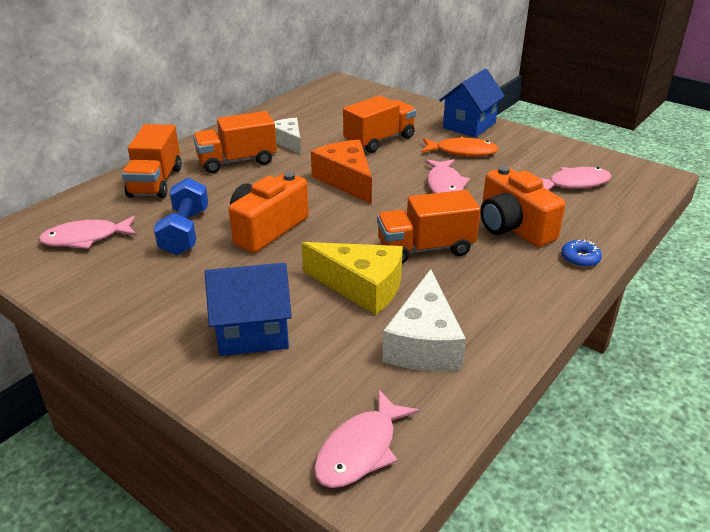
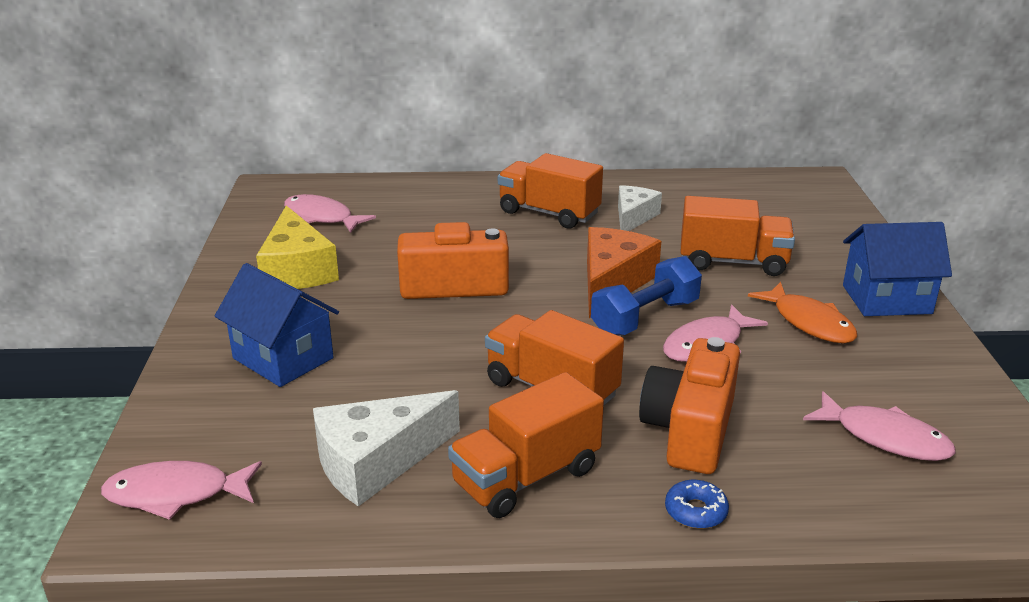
camera: 50 degrees right, 5 degrees down
orange truck [122,124,182,198] -> orange truck moved to [448,372,604,518]
blue dumbbell [154,177,208,255] -> blue dumbbell moved to [591,256,702,336]
yellow cheese [302,242,403,315] -> yellow cheese moved to [256,206,339,289]

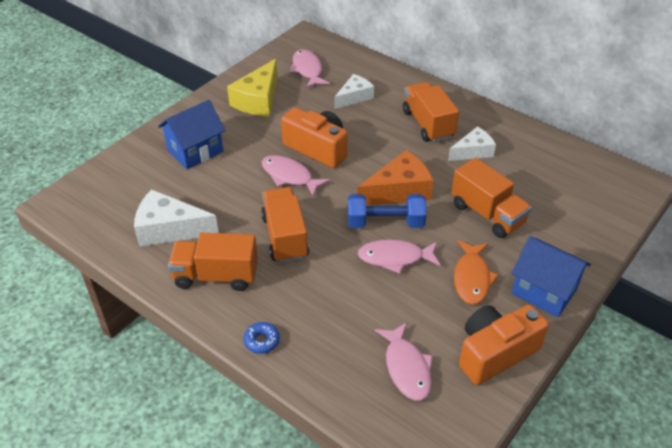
camera: 40 degrees right, 15 degrees up
pink fish [101,461,262,520] -> pink fish moved to [262,155,330,196]
blue house [215,263,339,387] -> blue house turned 60 degrees clockwise [158,100,226,169]
orange camera [639,337,740,474] -> orange camera moved to [459,305,549,385]
none -> white cheese [335,74,374,109]

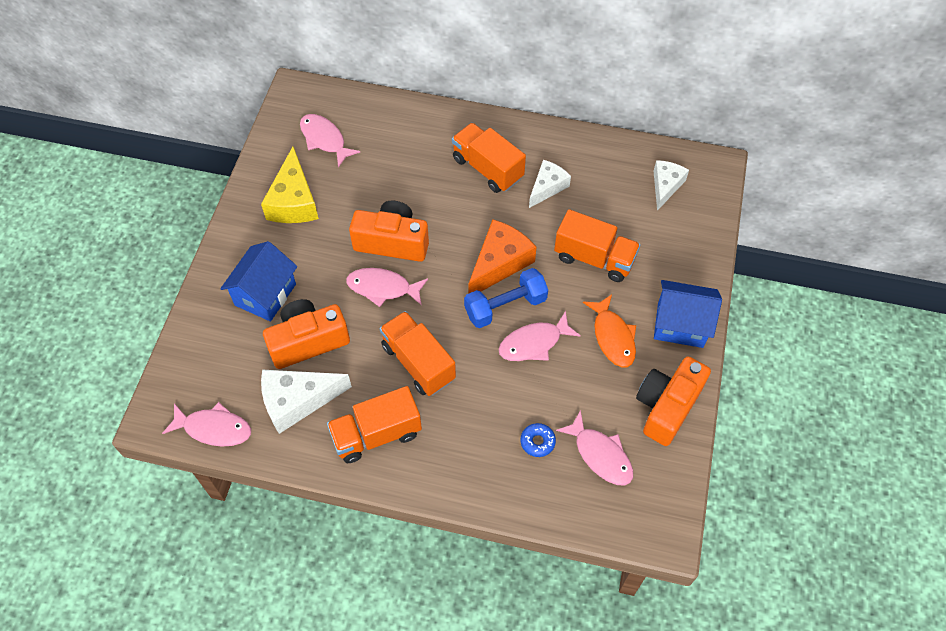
camera: 25 degrees left, 15 degrees up
blue donut [243,322,280,354] -> blue donut moved to [521,423,556,457]
white cheese [335,74,374,109] -> white cheese moved to [654,160,689,211]
none -> pink fish [162,402,251,446]
none -> orange camera [263,299,350,369]

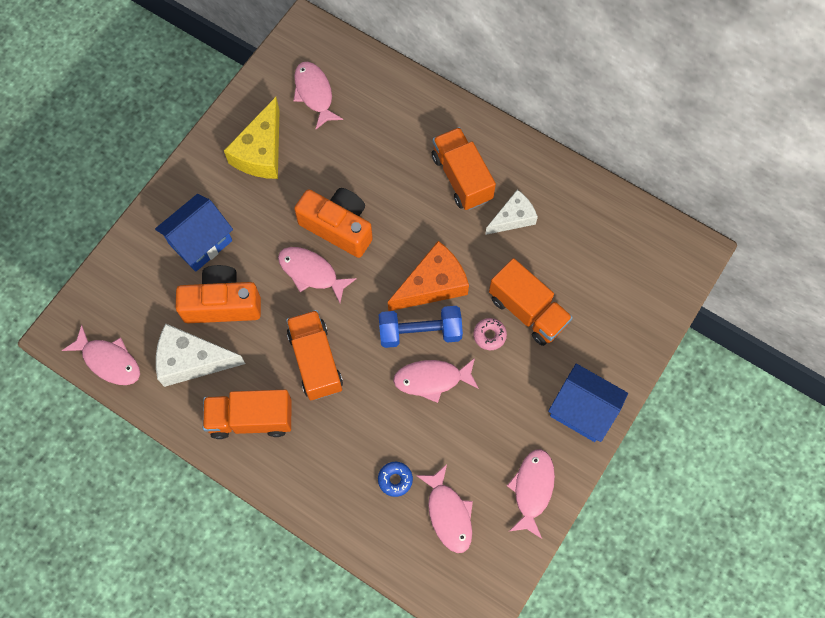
camera: 20 degrees right, 10 degrees up
orange fish [583,294,636,367] -> none
orange camera [636,356,711,446] -> pink fish [507,449,555,539]
white cheese [654,160,689,211] -> none
none -> pink donut [473,318,507,350]

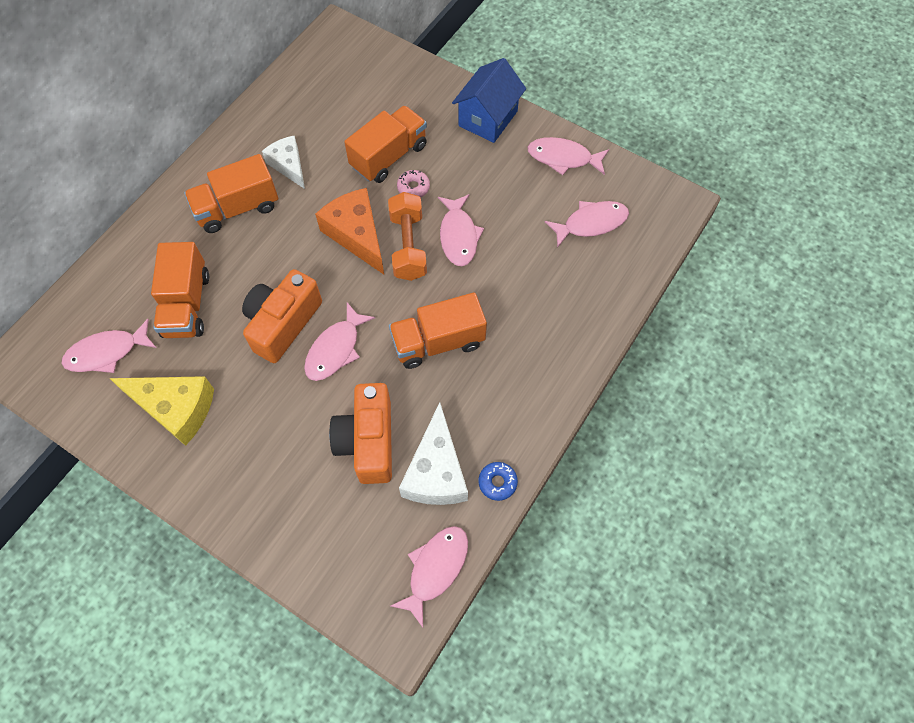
camera: 90 degrees left, 5 degrees down
blue house [155,194,233,272] -> none
orange truck [203,390,291,439] -> orange truck moved to [151,242,209,338]
blue donut [378,462,413,497] -> blue donut moved to [478,462,518,501]
blue dumbbell [379,306,463,348] -> orange dumbbell [388,192,427,281]

